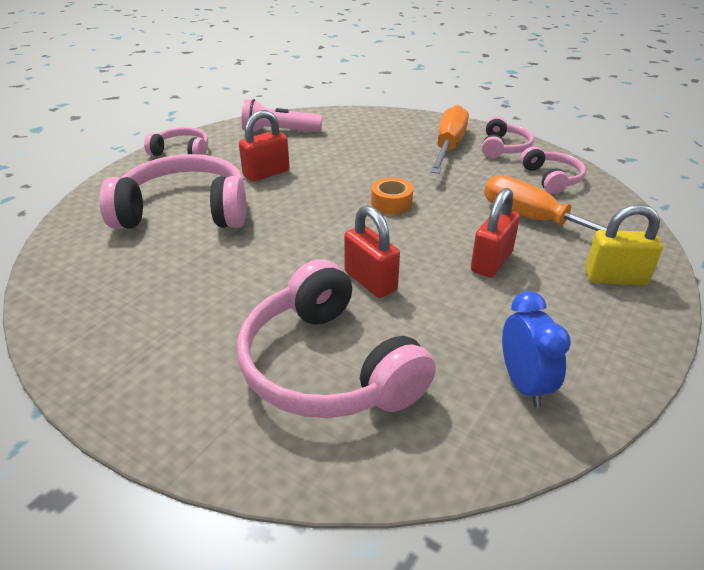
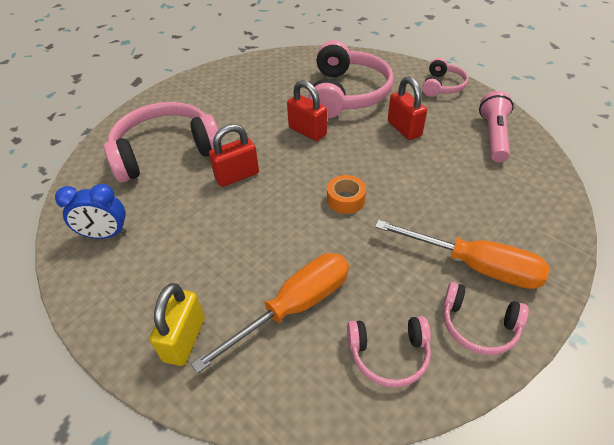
camera: 100 degrees right, 10 degrees up
red padlock [471,188,520,278] -> red padlock moved to [287,80,327,141]

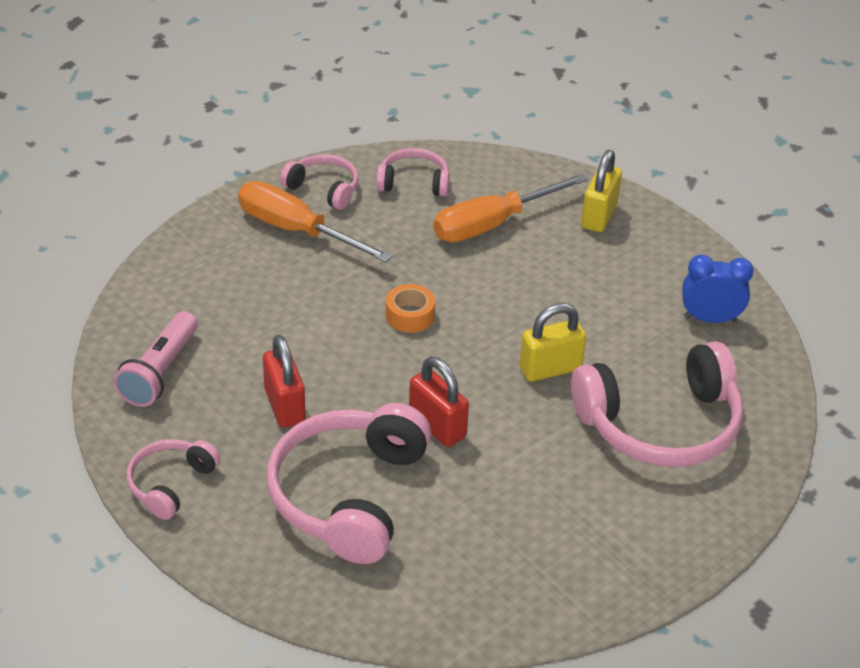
camera: 175 degrees left, 5 degrees down
red padlock [209,124,259,187] -> yellow padlock [519,303,586,382]

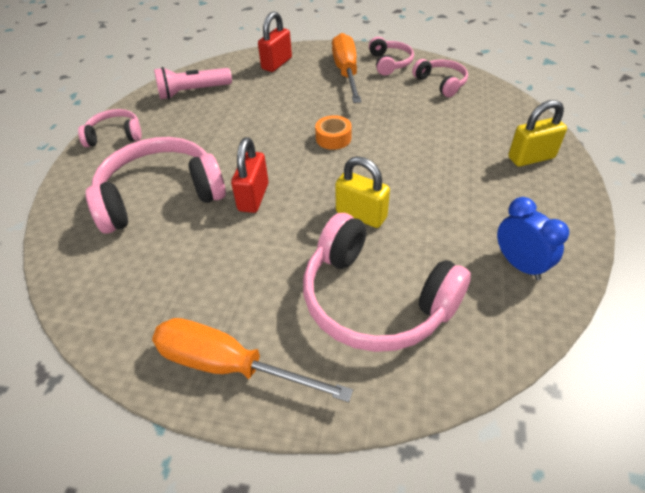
camera: 55 degrees right, 5 degrees up
red padlock [263,335,305,428] -> red padlock moved to [258,11,292,72]
orange screwdriver [433,174,588,242] -> orange screwdriver moved to [152,318,353,402]

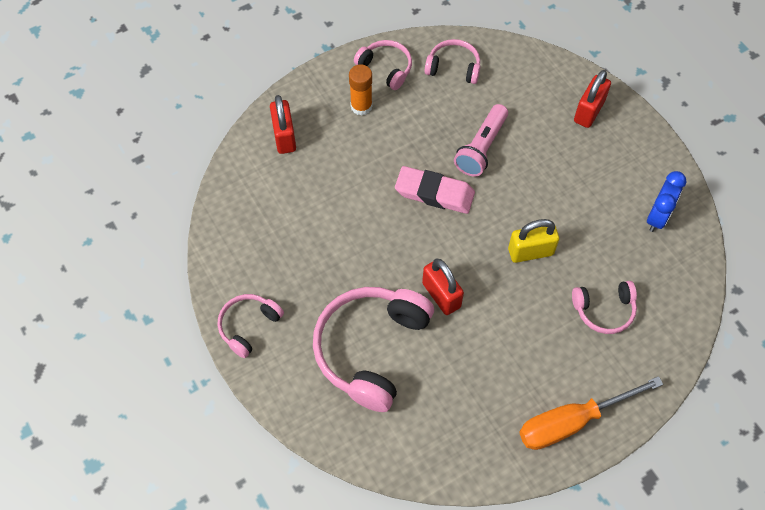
camera: 45 degrees left, 15 degrees up
pink flashlight [154,67,232,99] -> pink flashlight moved to [454,104,508,177]
pink headphones [303,213,471,352] -> pink headphones [572,281,637,334], size x0.52
orange tape [315,115,352,150] -> pink eraser [395,166,475,214]
orange screwdriver [332,33,362,103] -> orange glue stick [349,64,372,116]
blue clock [497,197,569,280] -> blue clock turned 105 degrees clockwise [647,171,686,232]
yellow padlock [508,100,567,167] -> red padlock [574,70,611,128]

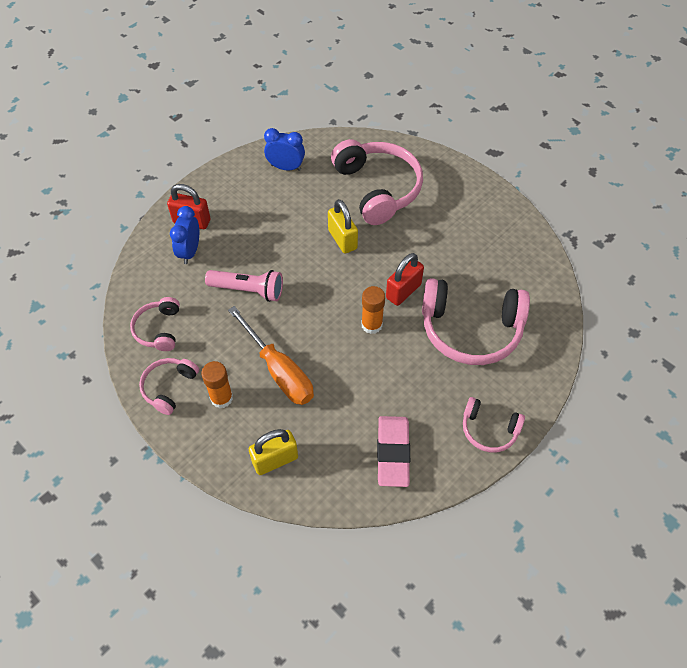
camera: 105 degrees left, 5 degrees down
red padlock [270,95,296,154] -> yellow padlock [249,429,298,475]
pink eraser [395,166,475,214] -> pink eraser moved to [377,416,410,487]
orange screwdriver [519,376,663,450] -> orange screwdriver moved to [228,306,314,405]
pink headphones [572,281,637,334] -> pink headphones [331,139,423,225], size x1.91
none -> blue clock [170,206,199,264]
none -> orange glue stick [361,286,385,334]

